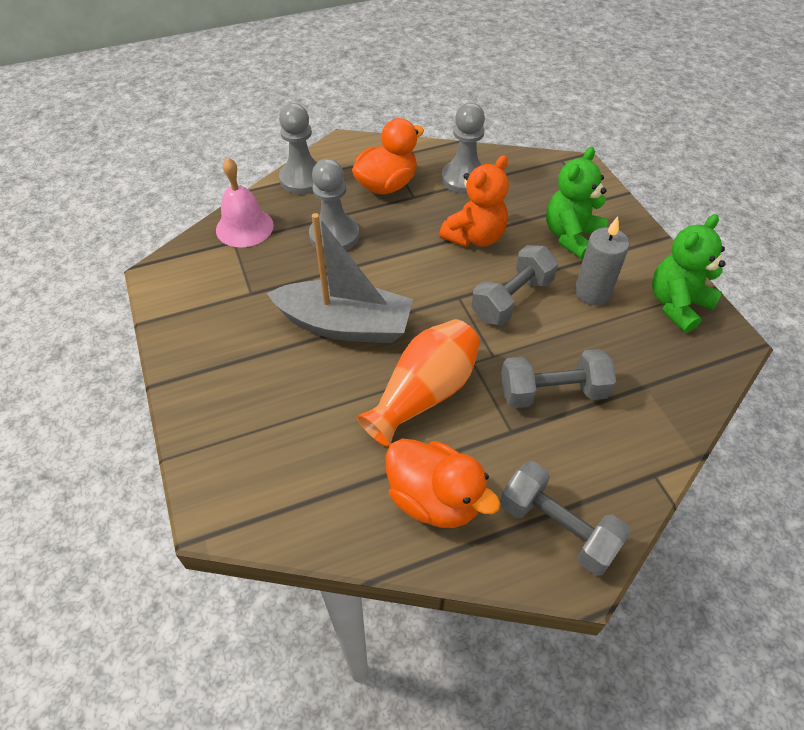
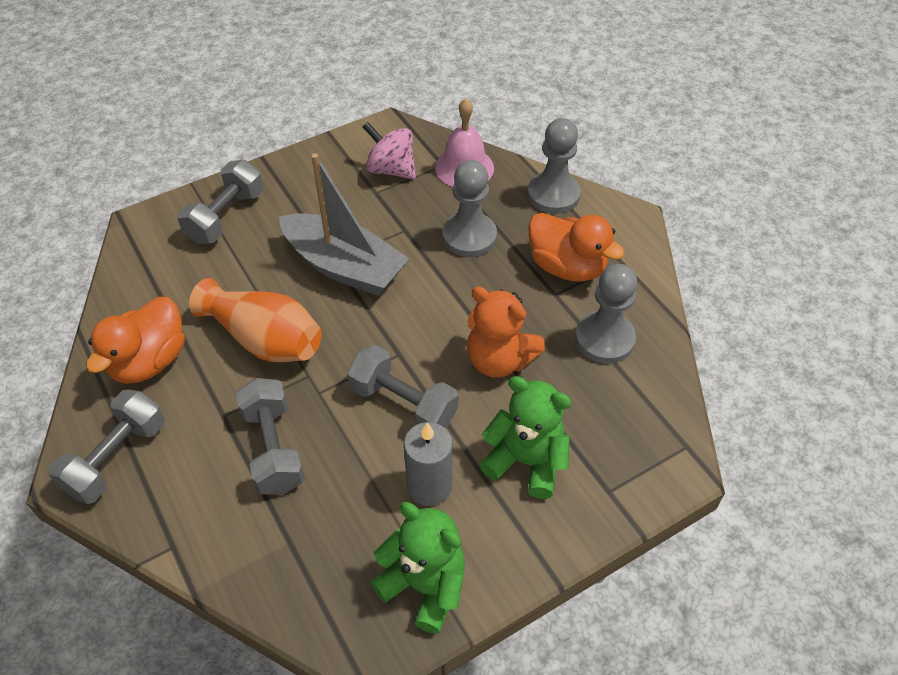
camera: 80 degrees right, 0 degrees up
grey boat [267,213,413,343] -> grey boat turned 60 degrees counterclockwise [279,153,409,296]
none -> grey dumbbell [177,160,263,244]
none -> pink spinning top [362,122,416,179]

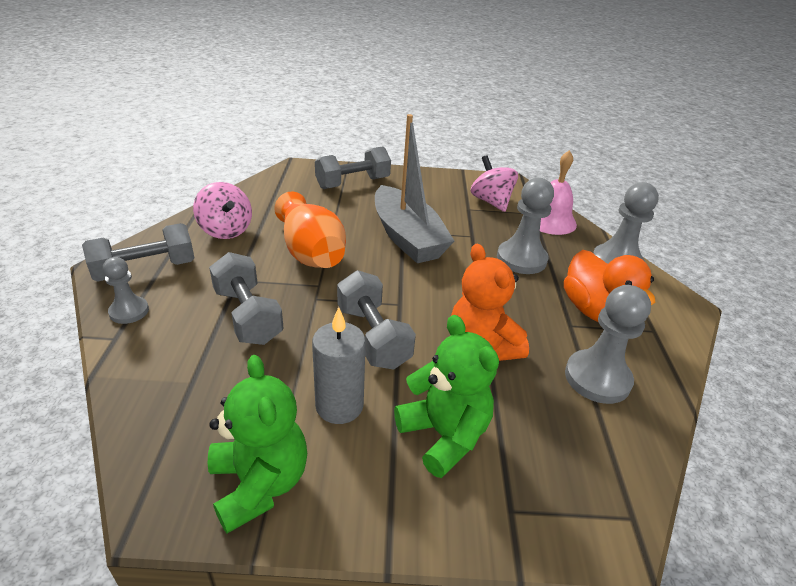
camera: 30 degrees right, 15 degrees down
orange duck [86,297,185,384] -> pink spinning top [193,182,252,239]
grey dumbbell [236,378,305,494] -> grey dumbbell turned 45 degrees counterclockwise [209,252,284,345]
none -> grey pawn [103,257,149,324]

